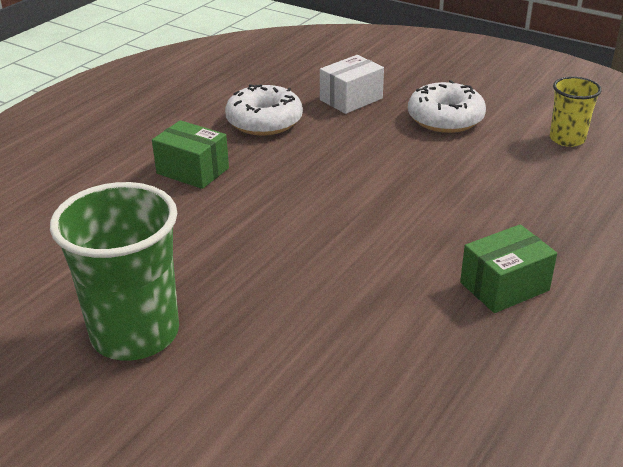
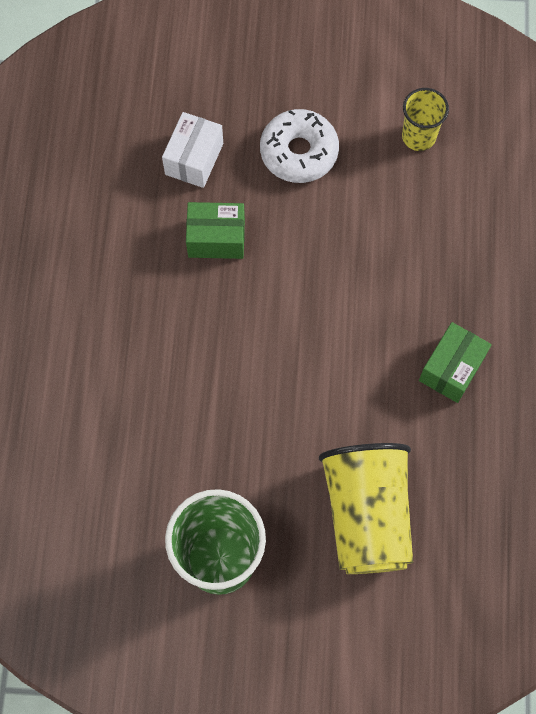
camera: 30 degrees left, 35 degrees up
green box [152,120,229,189] -> green box moved to [186,202,245,259]
white donut [225,84,303,136] -> none
none -> yellow cup [319,443,413,574]

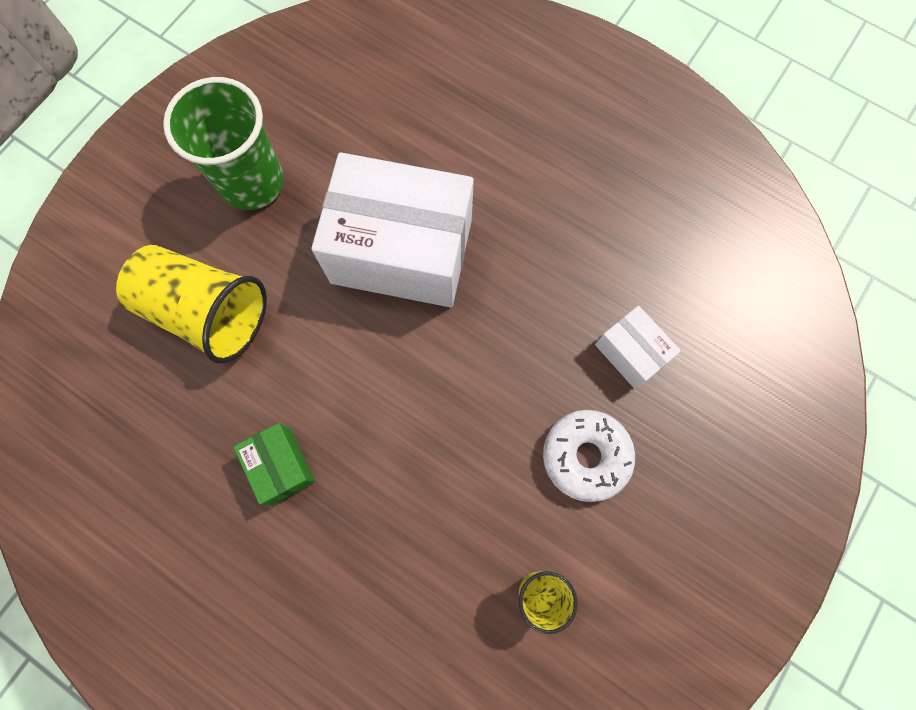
camera: 120 degrees right, 5 degrees up
green box [186,202,245,259] -> none
none -> white box [311,152,474,307]

